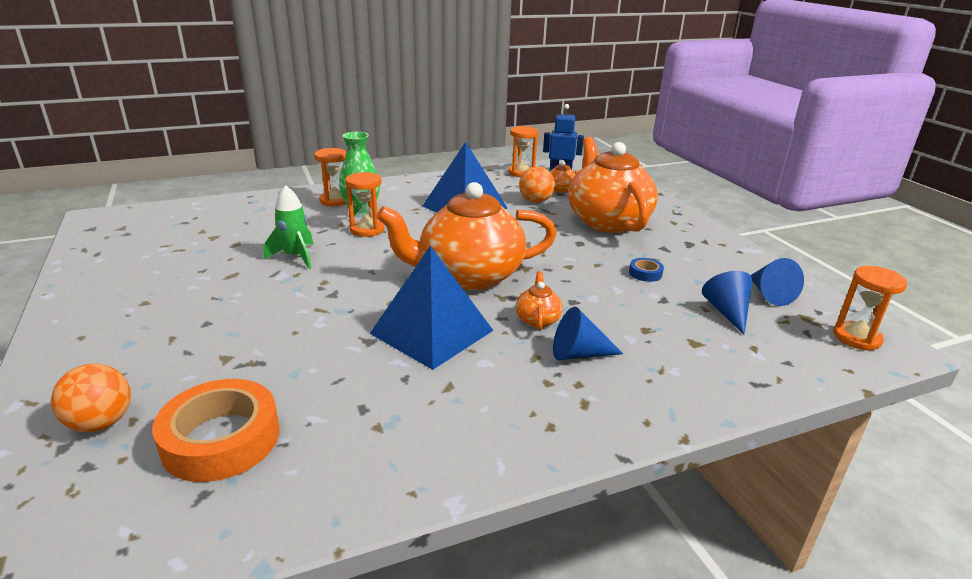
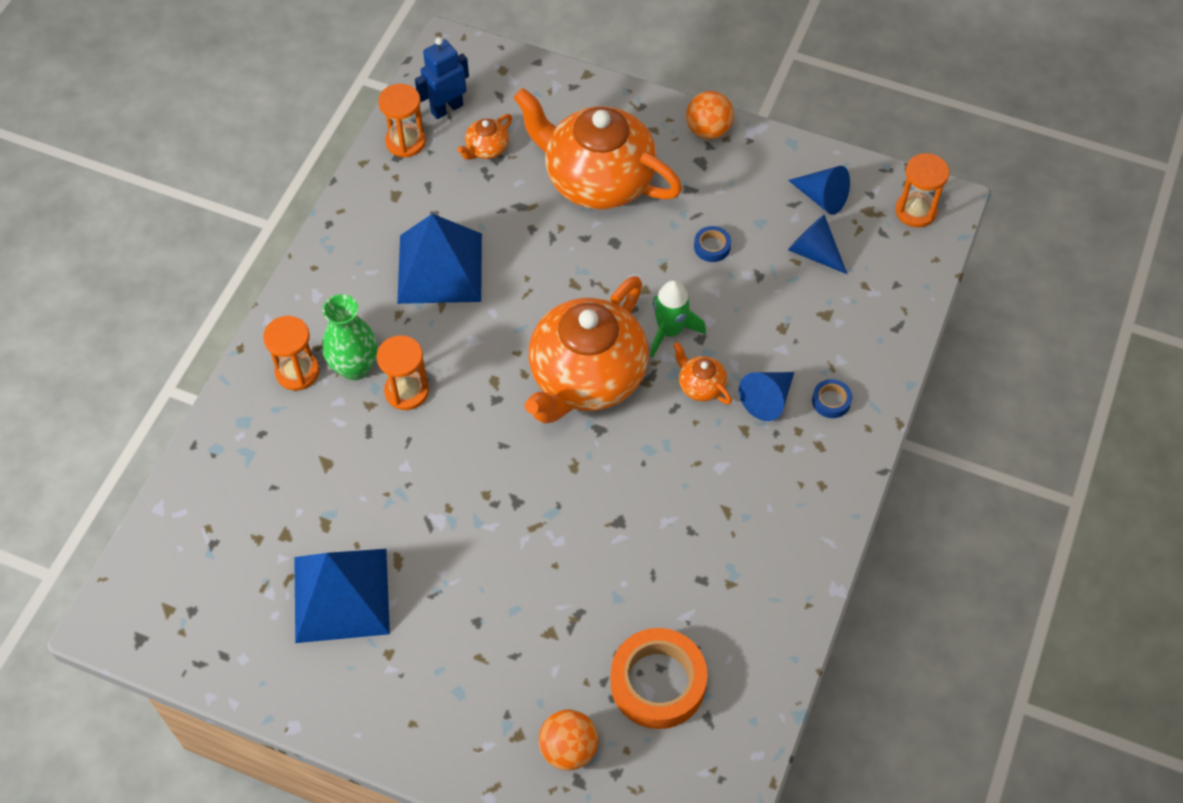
camera: 45 degrees left, 30 degrees up
green rocket [264,185,314,269] -> green rocket moved to [650,280,706,358]
blue pyramid [369,245,494,370] -> blue pyramid moved to [294,549,390,643]
orange ball [519,166,555,203] -> orange ball moved to [686,91,734,139]
none -> blue tape [812,379,852,418]

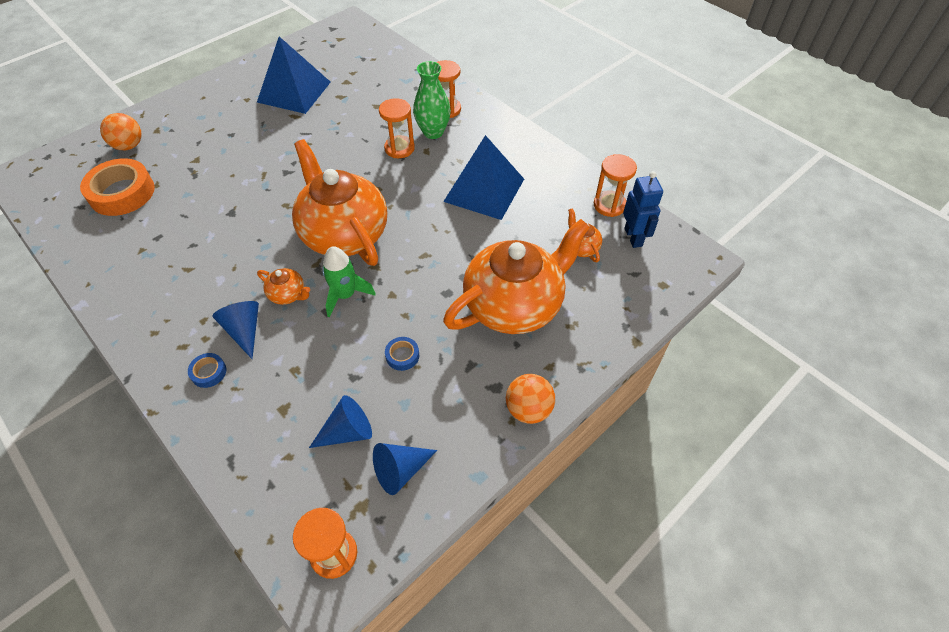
camera: 115 degrees right, 5 degrees down
orange teapot [673,342,732,404] -> orange teapot turned 45 degrees clockwise [257,268,310,305]

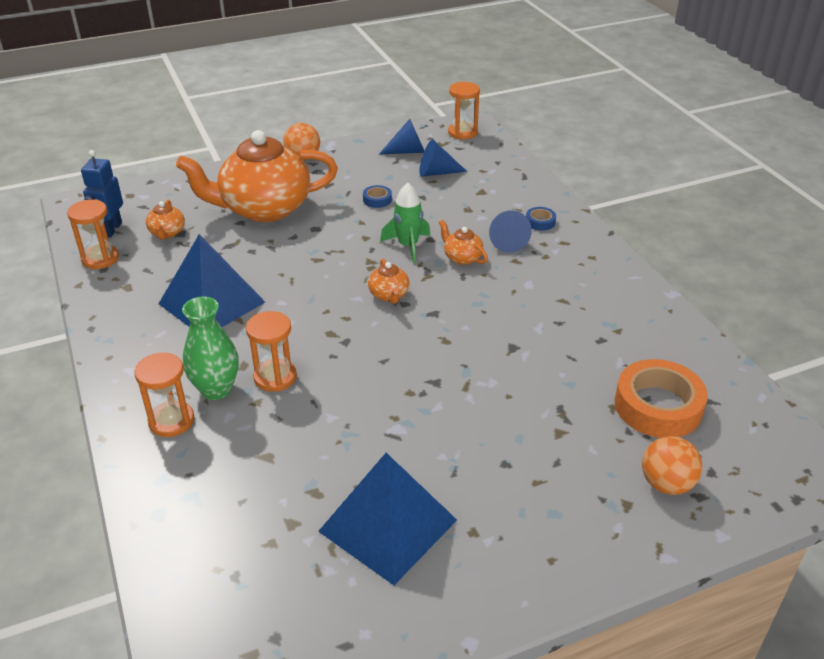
camera: 160 degrees left, 15 degrees down
orange teapot [292,139,387,266] -> orange teapot [368,259,410,304], size x0.40

